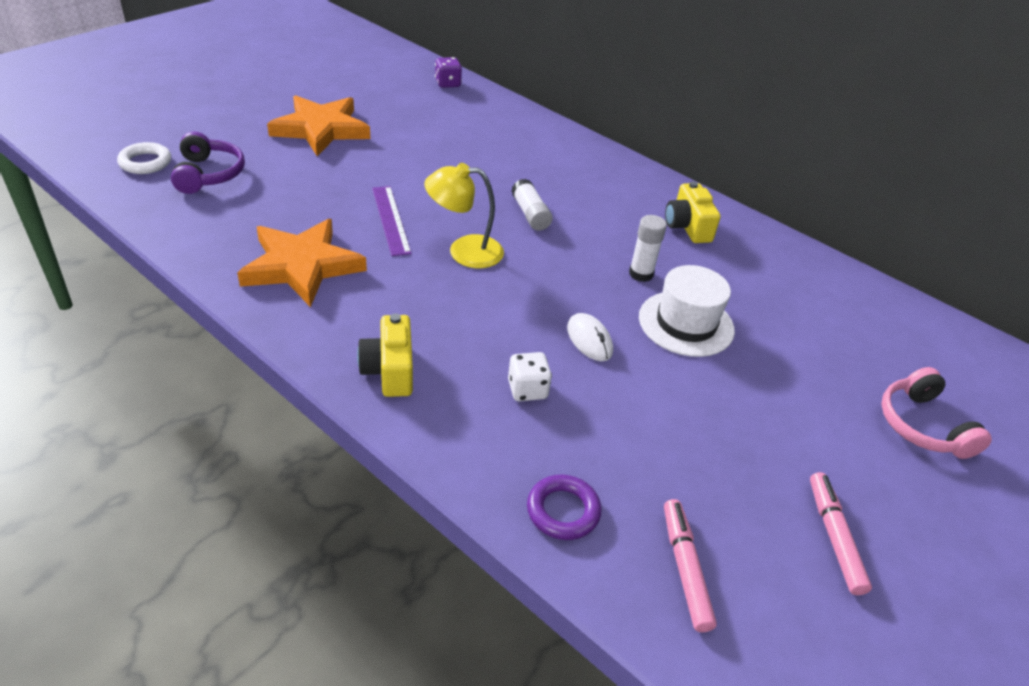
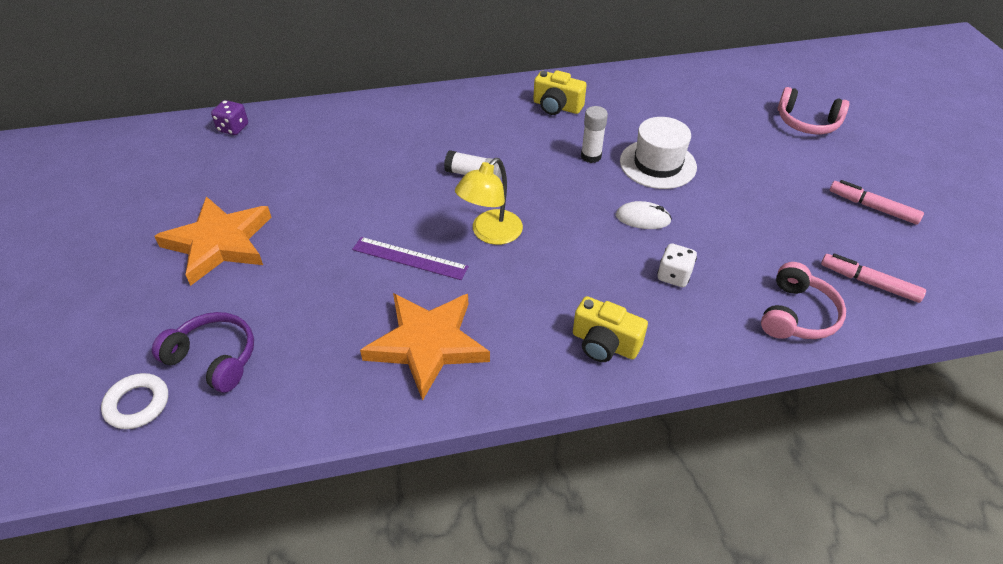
camera: 50 degrees left, 5 degrees up
purple ring [527,475,601,540] -> pink headphones [761,262,846,339]

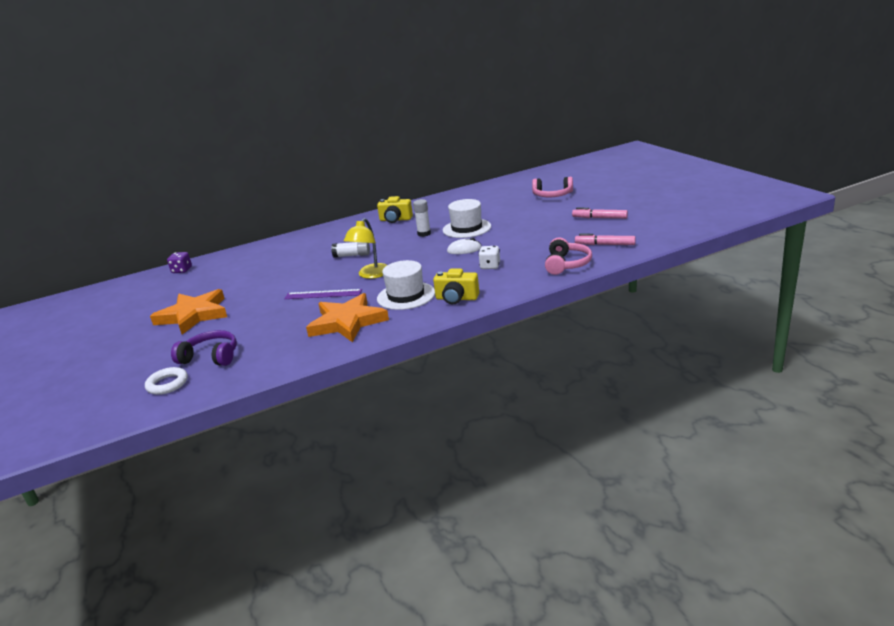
camera: 10 degrees left, 20 degrees down
none -> white hat [377,260,435,310]

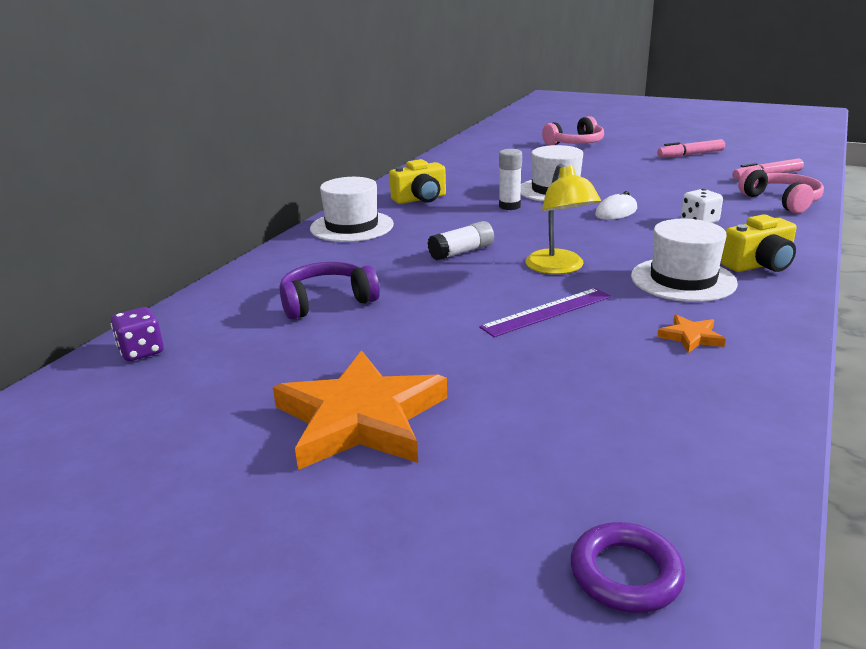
camera: 40 degrees left, 0 degrees up
white ring [145,367,188,395] -> purple ring [571,522,686,613]
purple headphones [171,330,237,366] -> purple headphones moved to [279,262,380,319]
orange star [306,293,389,343] -> orange star [657,315,726,353], size x0.42
none -> white hat [310,177,394,242]

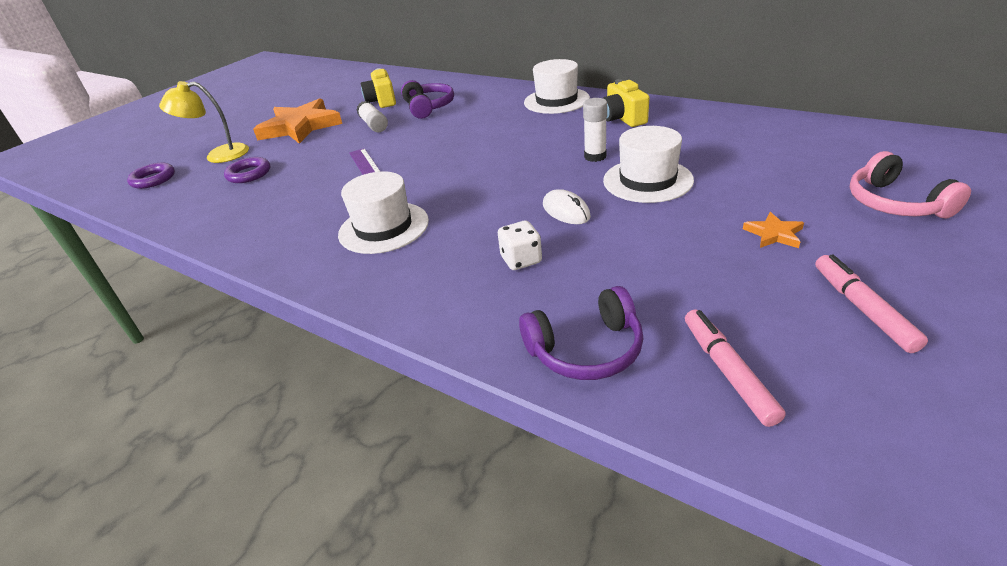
camera: 100 degrees right, 10 degrees up
purple dice [111,307,164,361] -> none
white glue stick [428,221,494,261] -> white glue stick moved to [357,101,388,132]
yellow lamp [525,164,601,274] -> yellow lamp moved to [159,81,249,163]
orange star [657,315,726,353] -> orange star moved to [743,212,804,248]
yellow camera [721,214,796,272] -> yellow camera moved to [361,68,396,108]
pink headphones [738,168,824,213] -> purple headphones [519,286,644,380]
none -> purple ring [224,157,270,183]

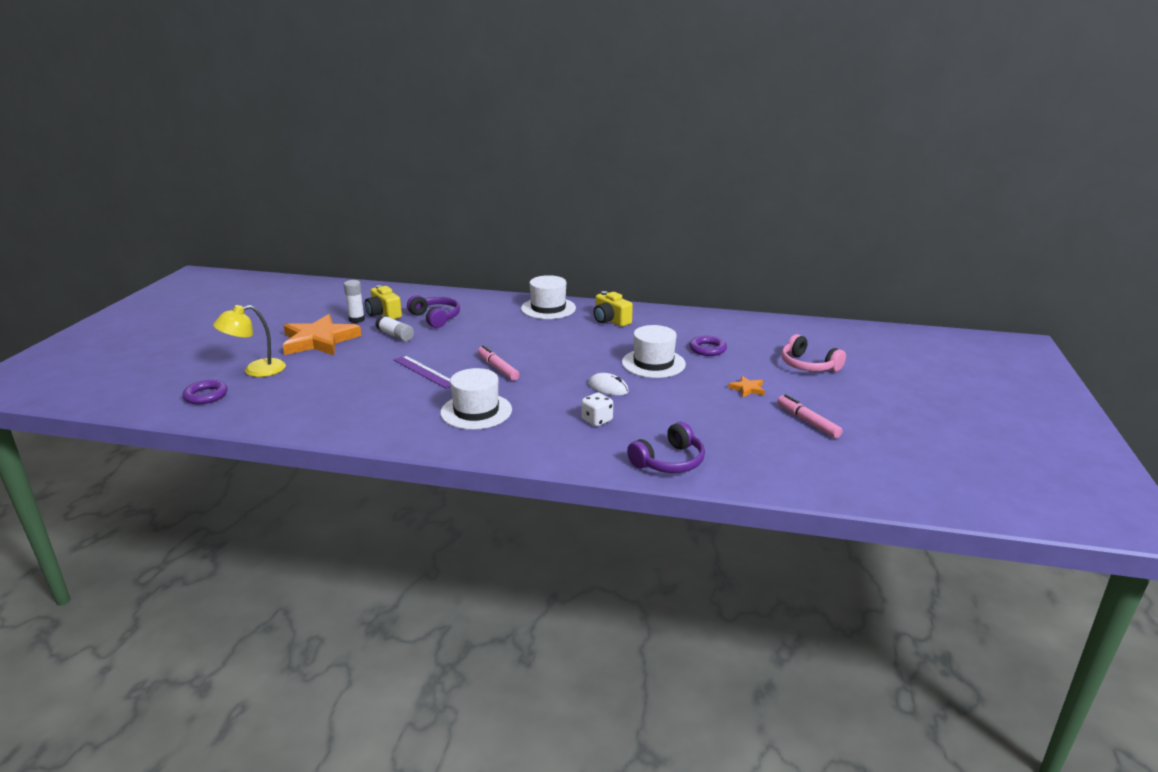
camera: 25 degrees left, 10 degrees down
purple ring [224,157,270,183] -> purple ring moved to [689,336,727,356]
white glue stick [583,98,607,162] -> white glue stick moved to [344,280,365,323]
pink marker [685,309,786,427] -> pink marker moved to [478,345,520,381]

